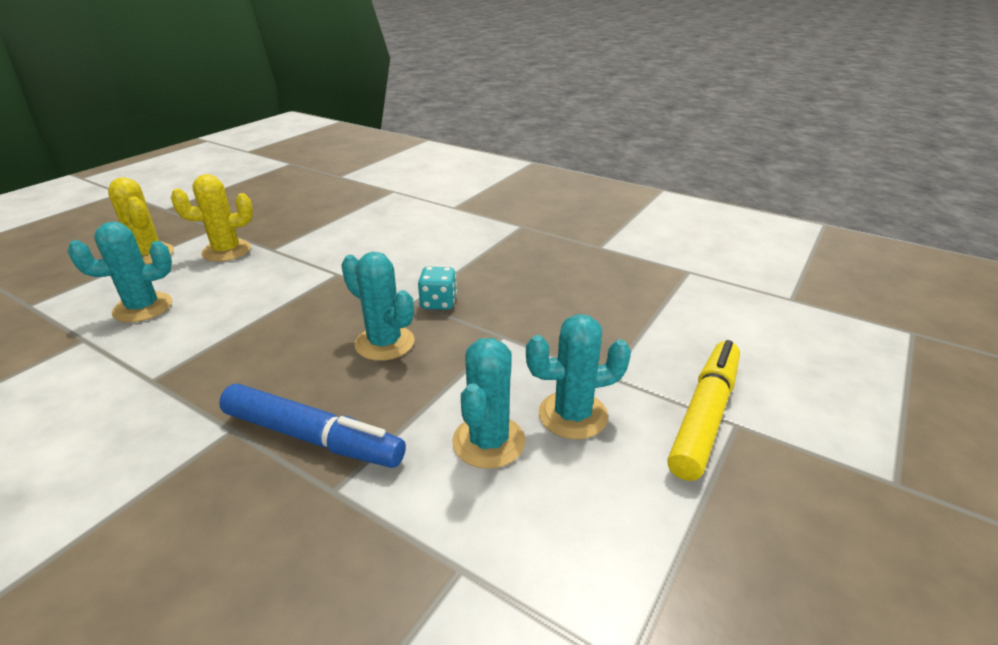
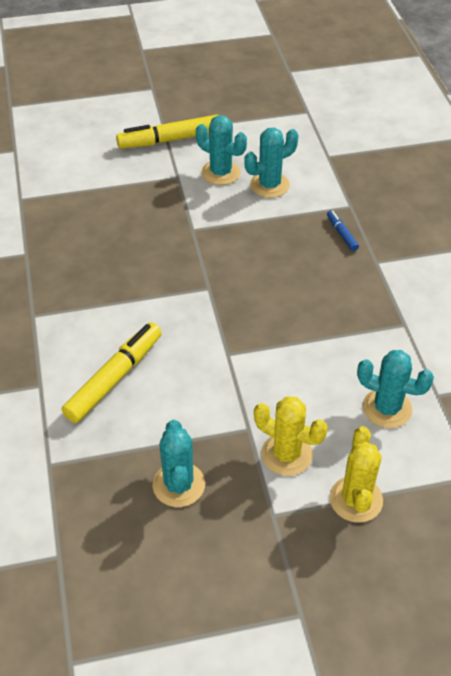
camera: 135 degrees left, 15 degrees up
blue marker [219,384,406,468] -> blue marker [327,210,359,251], size x0.47
turquoise cactus [341,252,415,361] -> turquoise cactus moved to [152,420,205,507]
turquoise dice [418,267,457,310] -> none
none -> yellow marker [62,322,162,423]

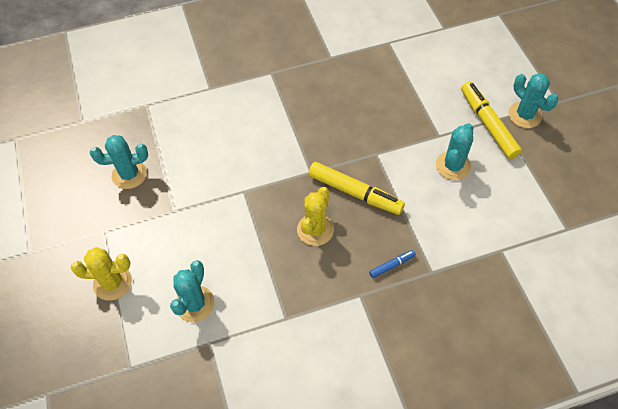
camera: 85 degrees right, 10 degrees up
yellow marker [62,322,162,423] -> yellow marker moved to [308,162,405,215]
turquoise cactus [244,128,298,198] -> turquoise cactus moved to [508,73,558,128]
yellow cactus [254,396,328,476] -> yellow cactus moved to [297,187,334,246]

